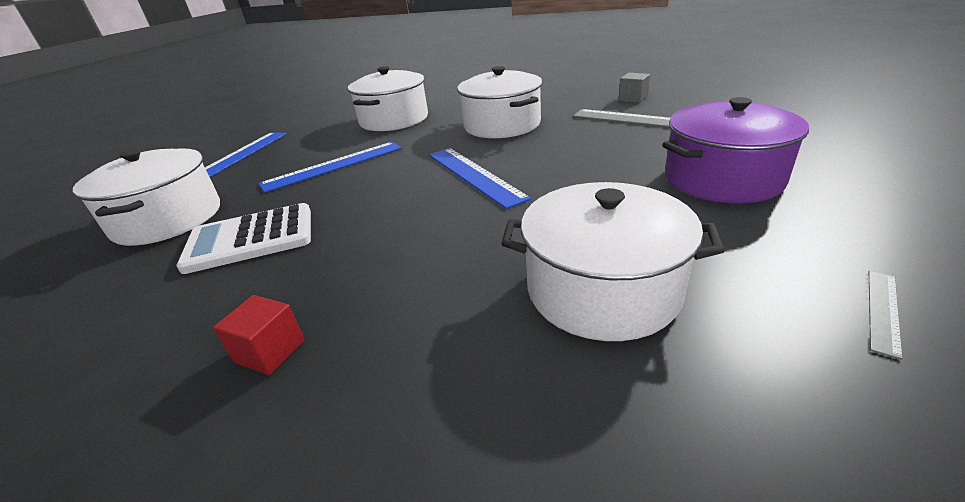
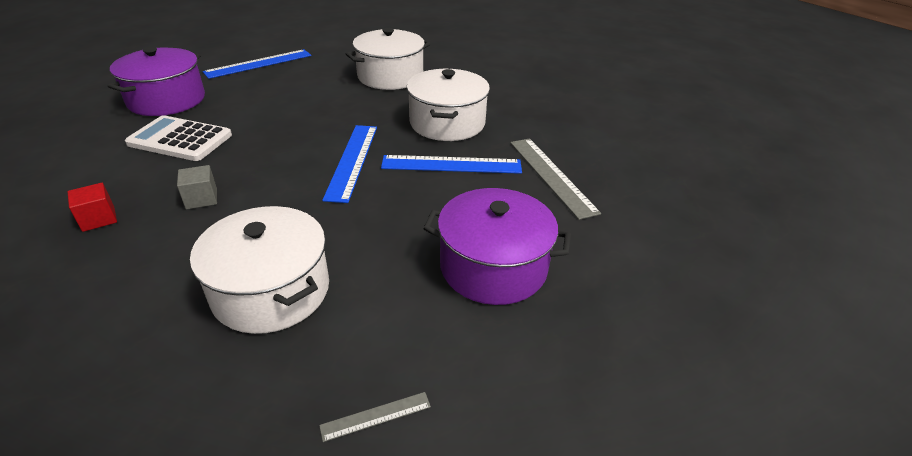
camera: 30 degrees right, 5 degrees up
white pot [73,148,220,246] -> purple pot [108,47,205,116]
blue ruler [259,142,402,193] -> blue ruler moved to [381,155,522,174]
grey cube [618,73,650,103] -> grey cube moved to [177,165,217,209]

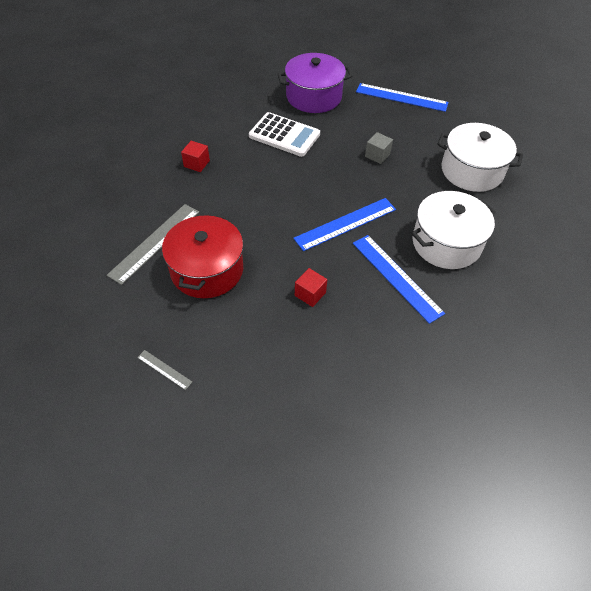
camera: 55 degrees right, 15 degrees up
white calculator [125,115,232,161] -> white calculator turned 135 degrees clockwise [249,112,320,157]
grey cube [177,165,217,209] -> grey cube moved to [365,132,393,164]
white pot [190,206,329,334] -> red pot [162,213,243,298]
purple pot [423,188,571,305] -> none
grey ruler [510,138,601,220] -> grey ruler moved to [107,204,199,285]
none -> red cube [295,268,327,307]

